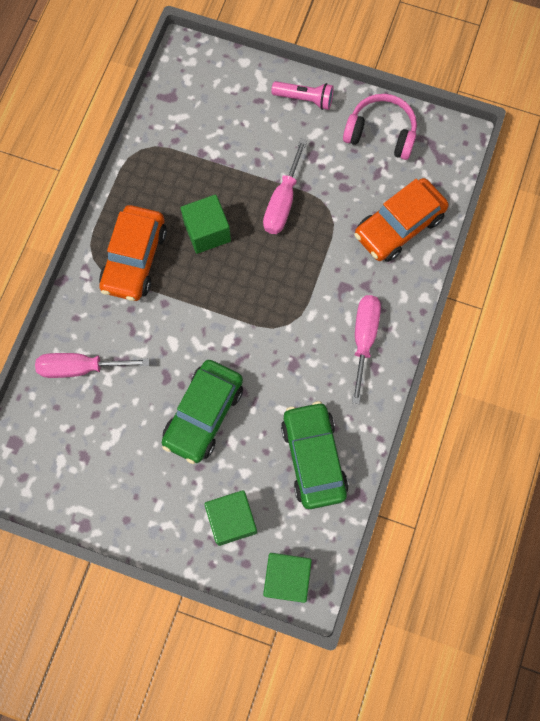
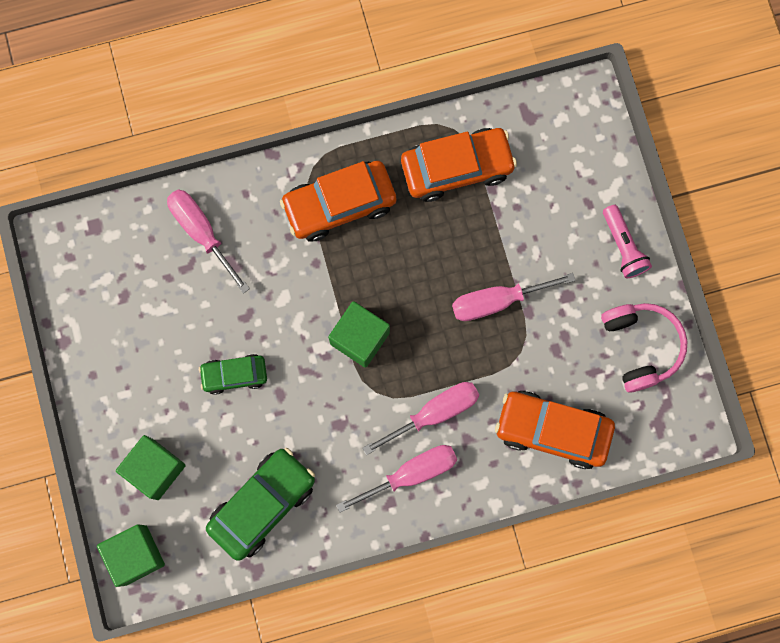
camera: 55 degrees right, 5 degrees up
green car [162,360,243,464] -> green car [199,354,267,395], size x0.58
green cube [181,195,231,254] -> green cube moved to [328,301,390,368]
none -> pink screwdriver [362,382,479,455]
none -> orange car [401,128,517,202]

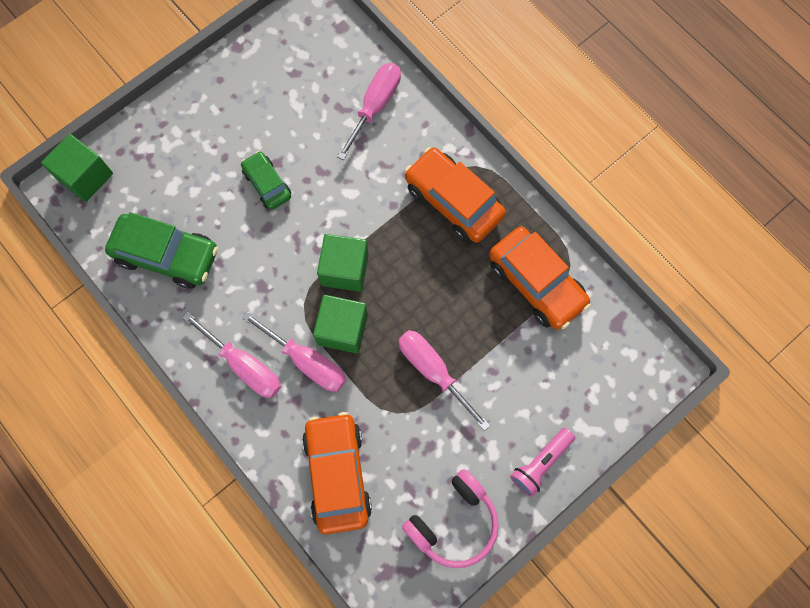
camera: 65 degrees right, 5 degrees down
green cube [116,435,186,500] -> green cube moved to [313,295,368,354]

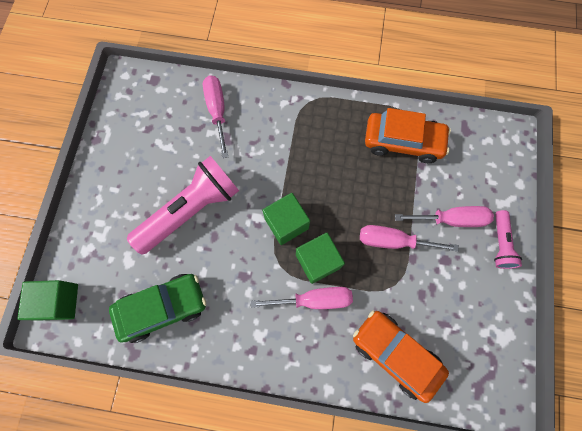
camera: 40 degrees left, 0 degrees up
pink screwdriver [182,312,281,398] -> pink screwdriver moved to [395,206,494,227]
green car [241,151,291,210] -> pink flashlight [127,156,239,255]
pink headphones [402,469,499,568] -> none
orange car [404,147,506,243] -> none

